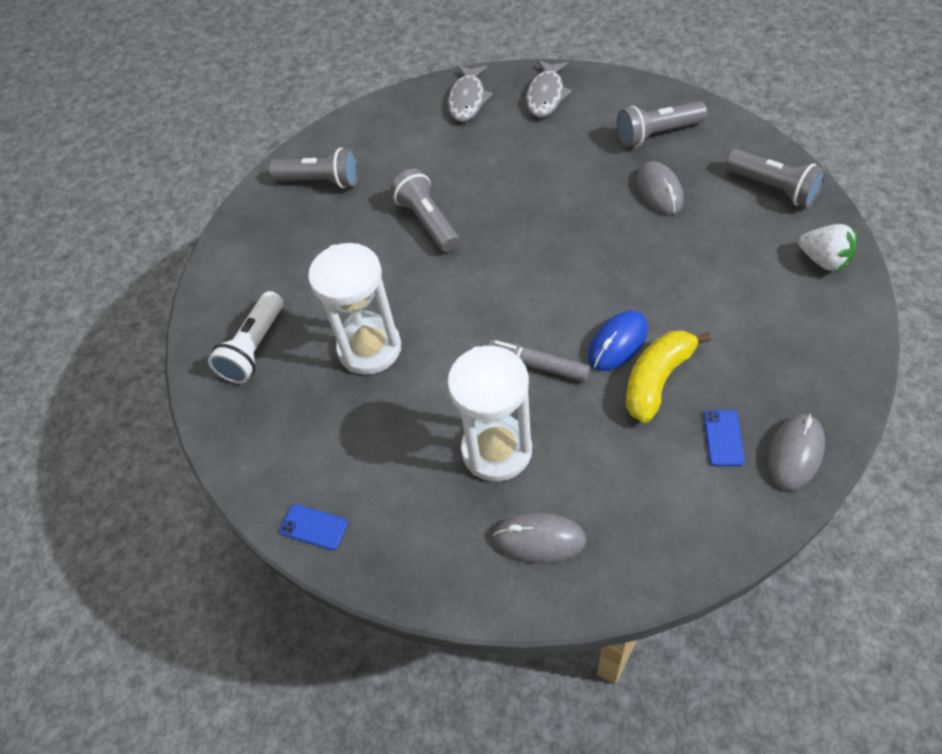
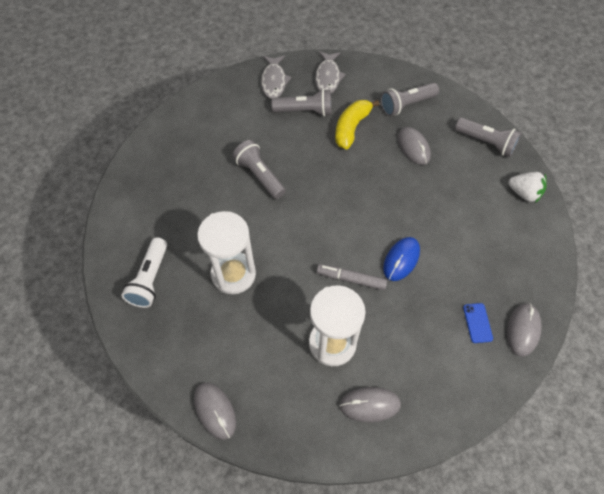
camera: 15 degrees left, 5 degrees up
grey flashlight [269,148,359,189] -> grey flashlight moved to [272,89,332,116]
blue phone [280,504,348,550] -> grey mouse [194,383,236,440]
yellow banana [626,330,711,423] -> yellow banana moved to [335,100,380,150]

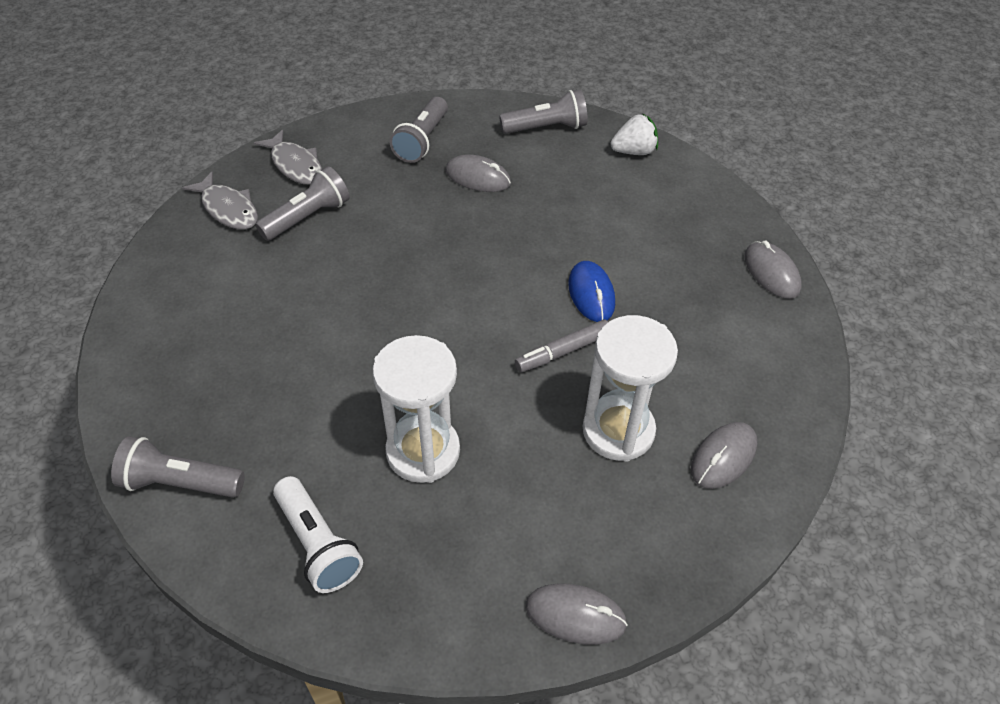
camera: 45 degrees left, 10 degrees down
grey flashlight [233,140,286,199] -> grey flashlight moved to [111,437,245,498]
yellow banana [335,100,380,150] -> none
blue phone [463,303,493,343] -> none

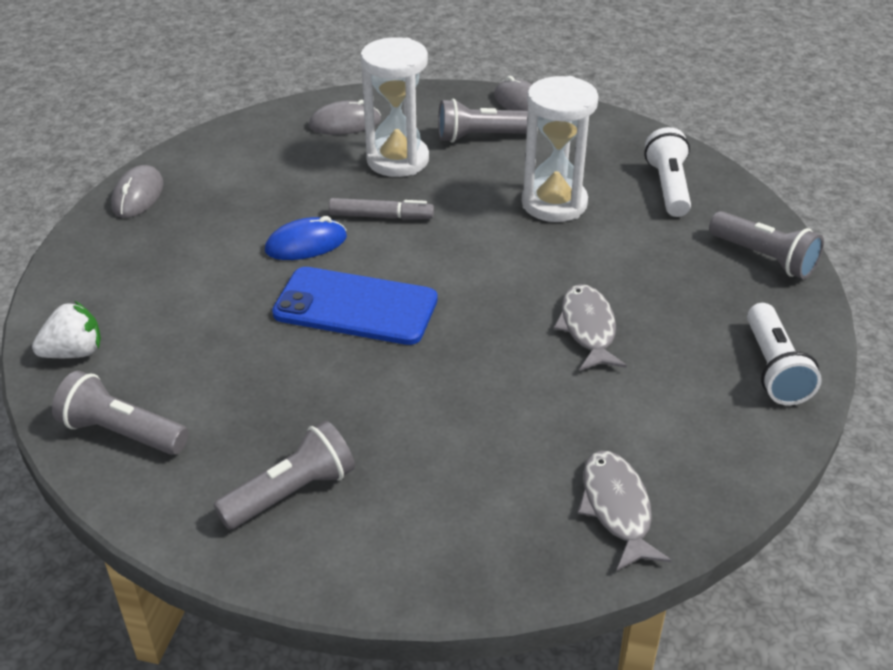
camera: 145 degrees left, 10 degrees down
grey fish [254,129,322,185] -> grey fish moved to [554,284,627,371]
grey flashlight [255,166,350,241] -> grey flashlight moved to [438,98,528,143]
grey mouse [445,154,511,192] -> none
blue mouse [569,261,615,322] -> blue mouse turned 45 degrees clockwise [265,216,347,260]
white strawberry [611,114,658,155] -> white strawberry turned 135 degrees clockwise [32,301,101,358]
none -> blue phone [272,267,438,345]
none -> white flashlight [747,303,822,405]

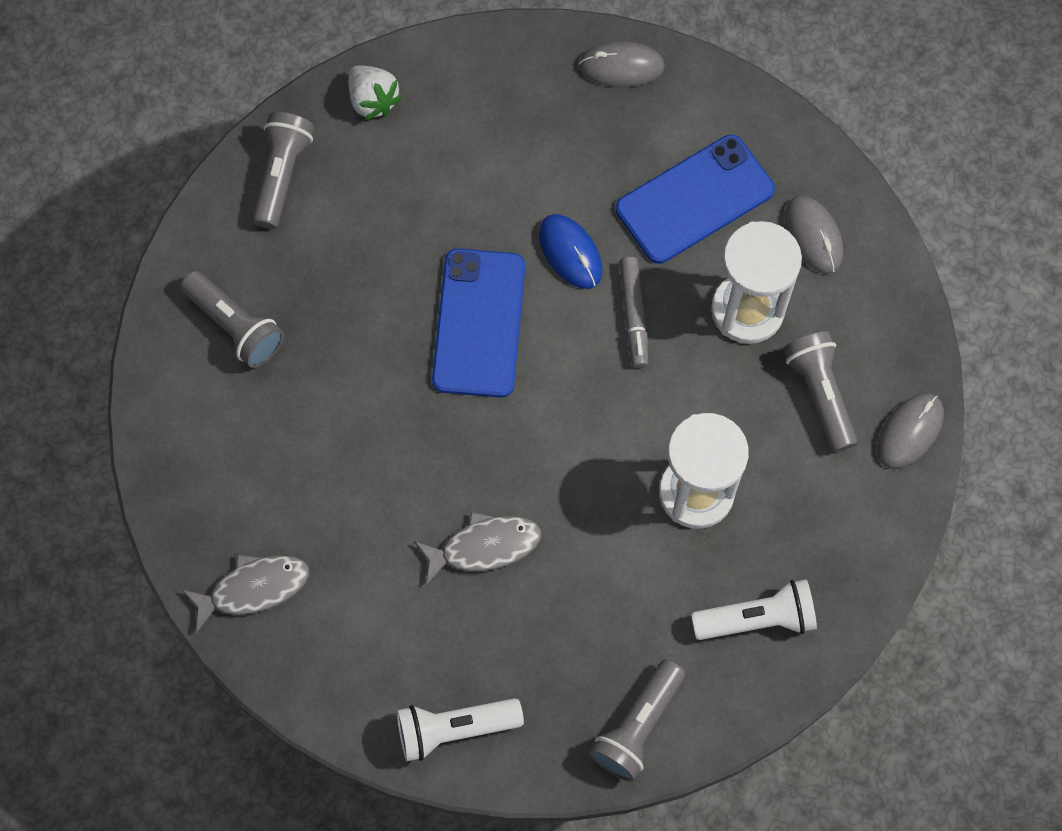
camera: 80 degrees right, 30 degrees up
none -> blue phone [616,134,775,264]

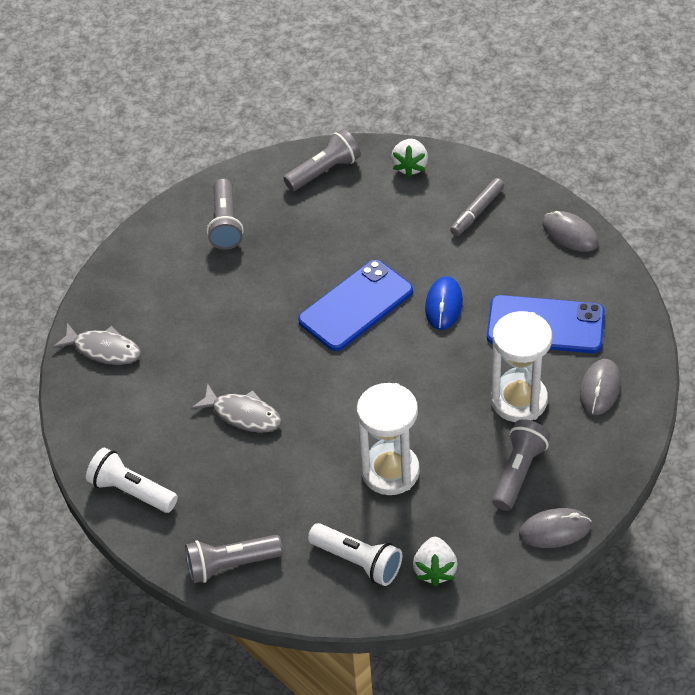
camera: 45 degrees right, 20 degrees down
grey marker [619,257,648,368] -> grey marker moved to [450,178,504,236]
none -> white strawberry [413,537,458,587]

